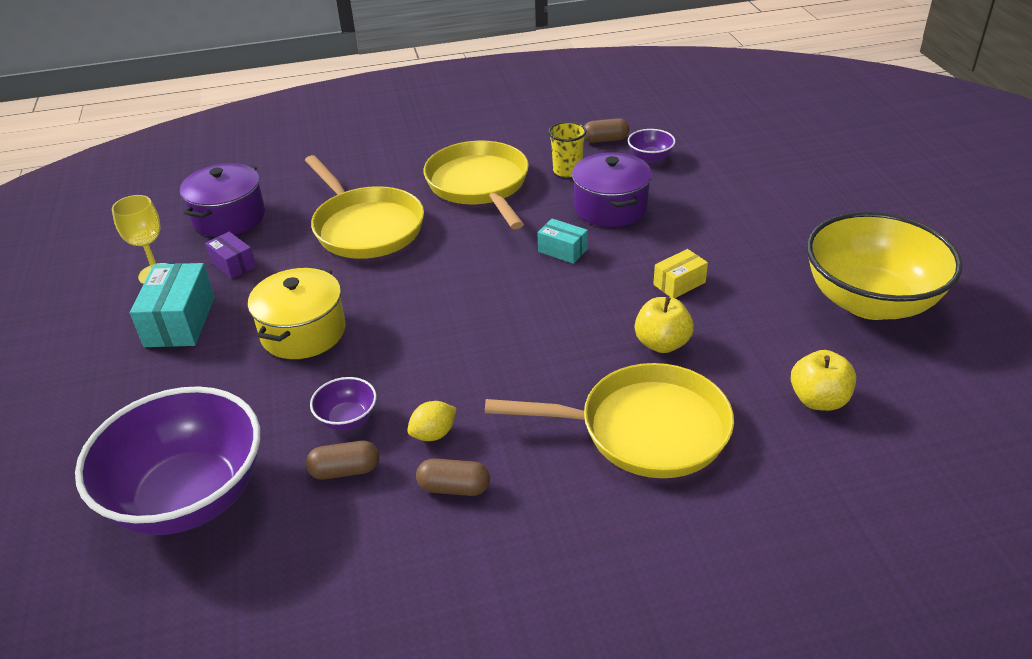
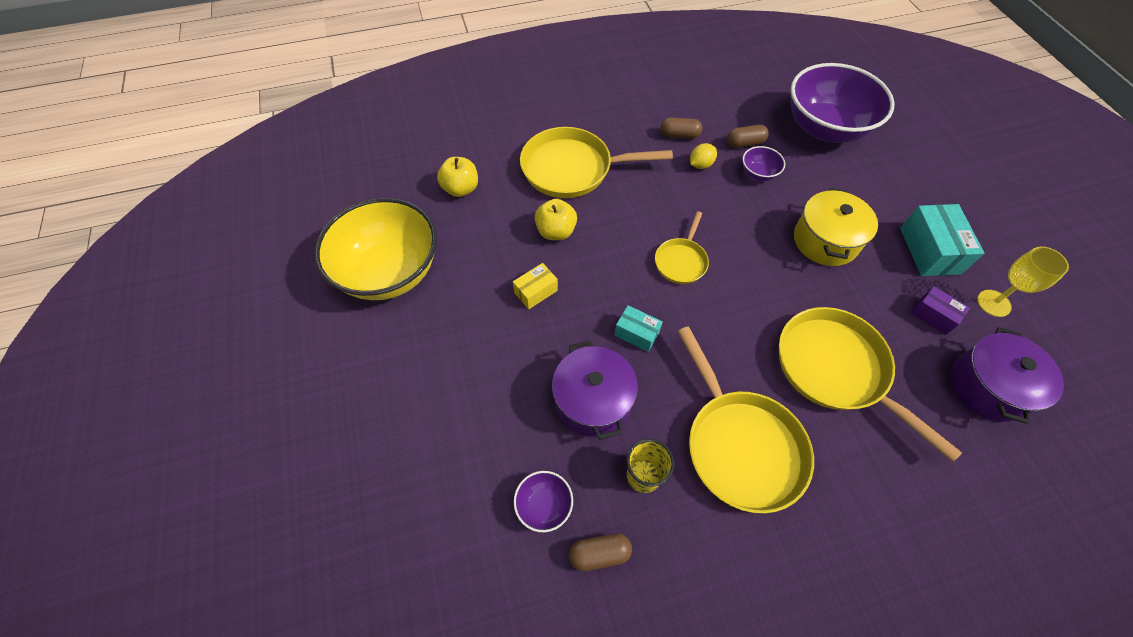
camera: 175 degrees right, 20 degrees up
none -> yellow pan [655,211,709,284]

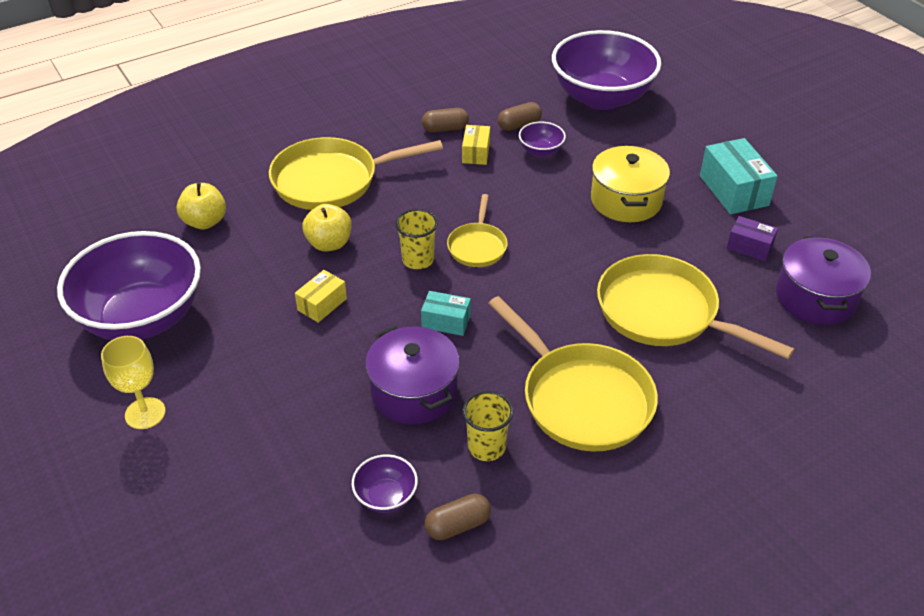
camera: 15 degrees left, 15 degrees down
yellow bowl [315,198,437,300] -> purple bowl [57,231,201,340]
yellow lemon [690,143,717,169] -> yellow box [462,125,490,165]
yellow goblet [977,247,1069,317] -> yellow goblet moved to [101,336,166,429]
none -> yellow cup [395,209,438,269]

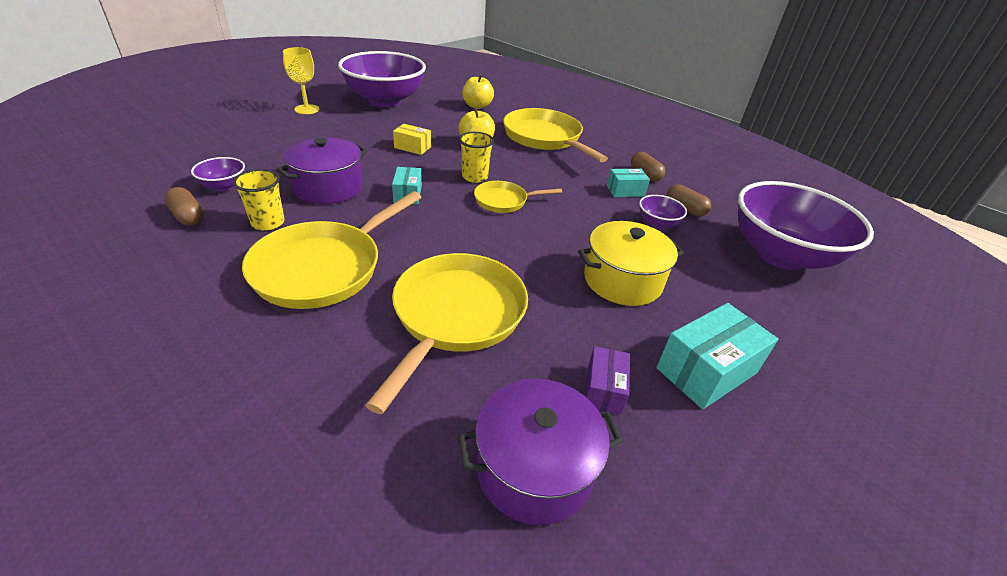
camera: 70 degrees right, 5 degrees down
yellow box [462,125,490,165] -> turquoise box [607,169,650,197]

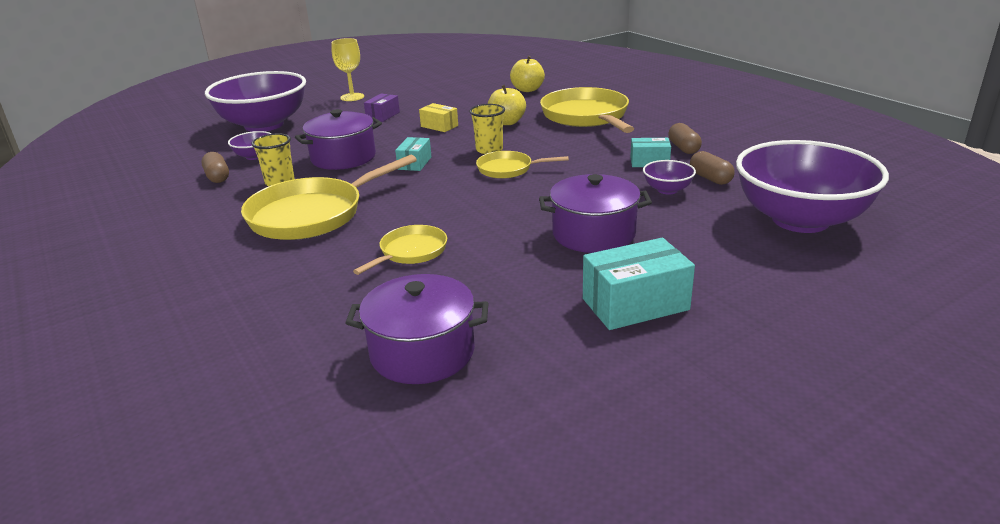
camera: 20 degrees right, 10 degrees down
purple bowl [338,51,426,107] -> purple bowl moved to [205,71,306,132]
yellow pan [365,253,528,414] -> yellow pan [353,225,447,275], size x0.54
yellow pot [578,221,684,306] -> purple pot [539,174,652,253]
purple box [585,346,630,415] -> purple box moved to [364,94,400,122]

